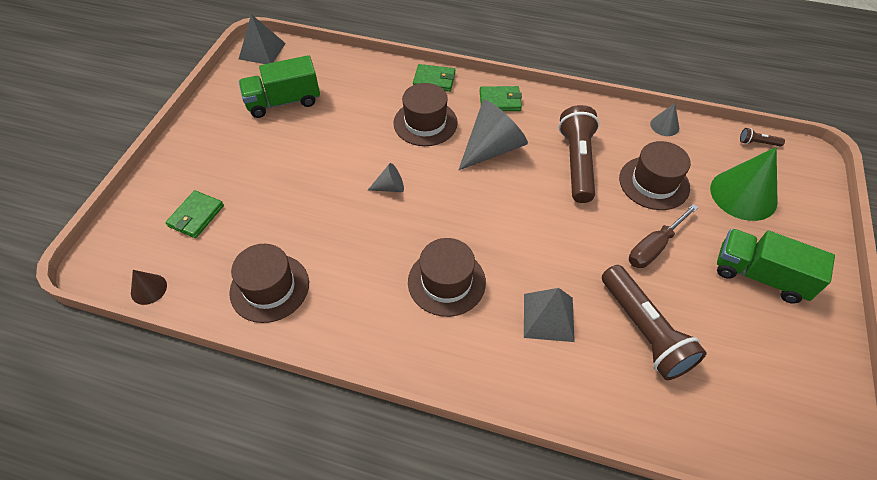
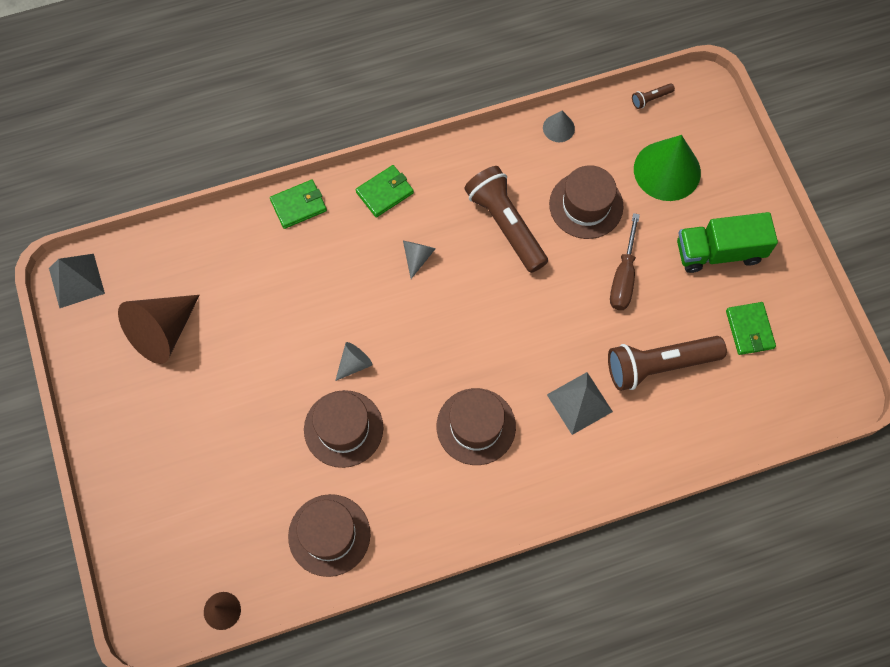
camera: 35 degrees left, 15 degrees up
green wallet [165,190,224,238] -> green wallet moved to [726,302,776,355]
green truck [239,55,320,118] -> brown cone [118,295,200,364]
brown hat [393,83,458,146] -> brown hat moved to [304,390,383,468]
grey cone [459,99,528,170] -> grey cone [403,241,435,279], size x0.48
brown flashlight [602,265,707,380] -> brown flashlight turned 135 degrees clockwise [608,336,727,391]

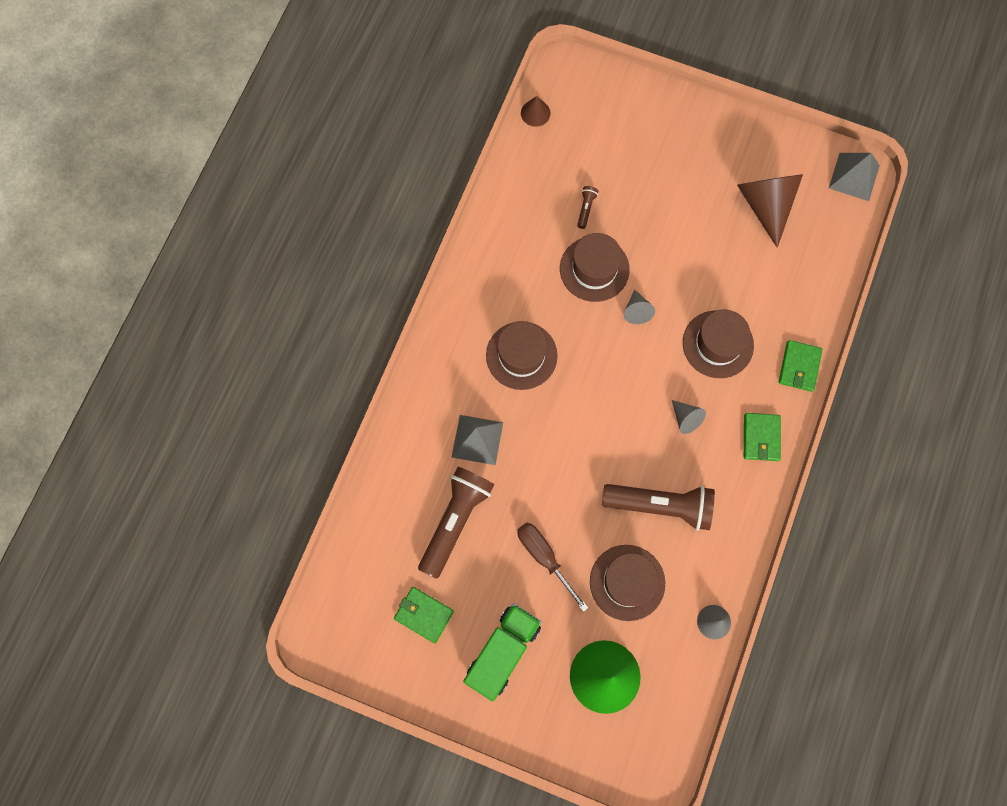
camera: 130 degrees right, 5 degrees up
brown hat [288,494,370,577] -> brown hat moved to [683,310,754,378]
brown flashlight [632,83,675,109] -> brown flashlight moved to [577,186,598,229]

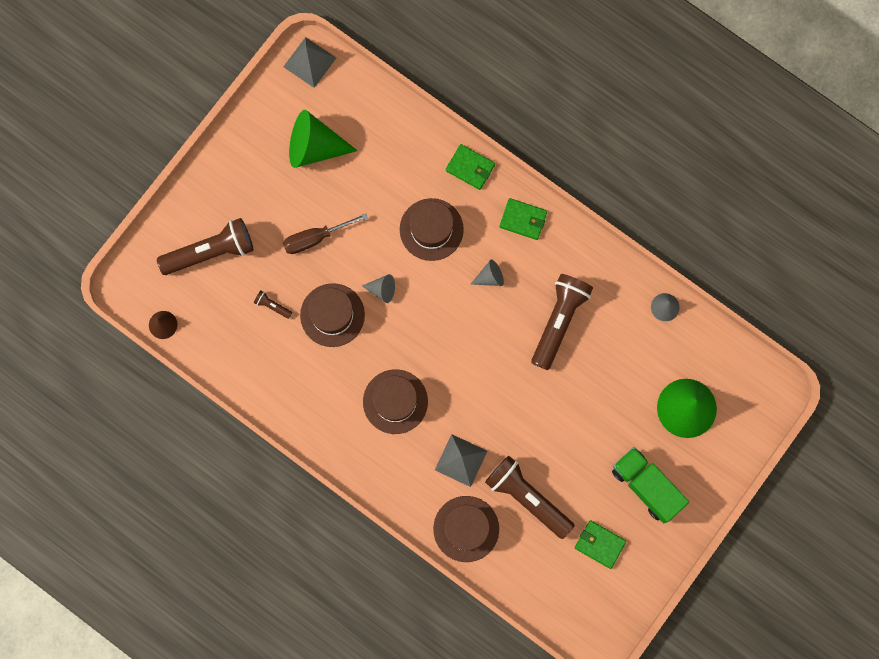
camera: 75 degrees left, 5 degrees up
green wallet [394,587,454,643] -> green wallet turned 75 degrees clockwise [575,520,626,569]
brown screwdriver [517,522,588,612] -> brown screwdriver moved to [283,213,368,254]
brown hat [590,545,665,621] -> brown hat moved to [433,496,499,562]
brown cone [737,174,803,248] -> green cone [289,110,358,168]
none -> brown flashlight [157,218,253,275]

